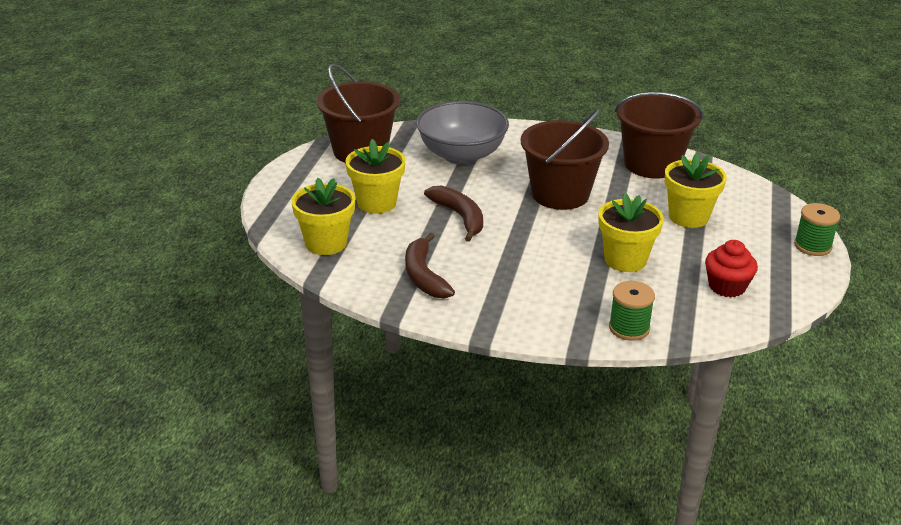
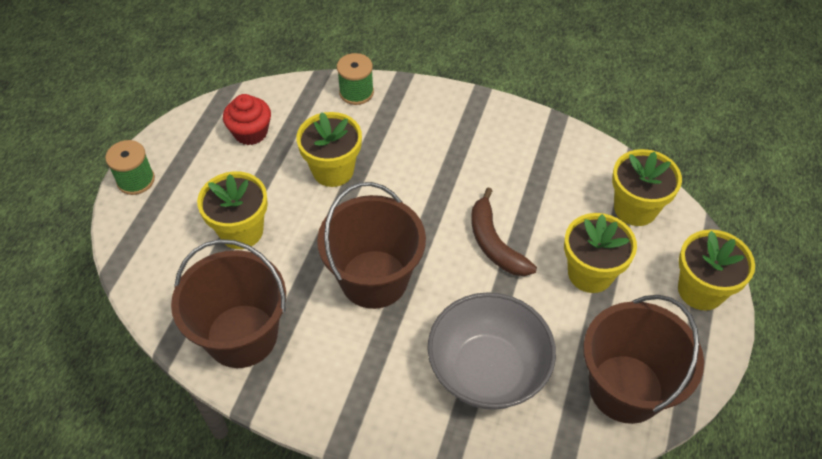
camera: 175 degrees left, 20 degrees up
brown banana [405,233,455,299] -> none
none -> yellow flower pot [678,230,755,310]

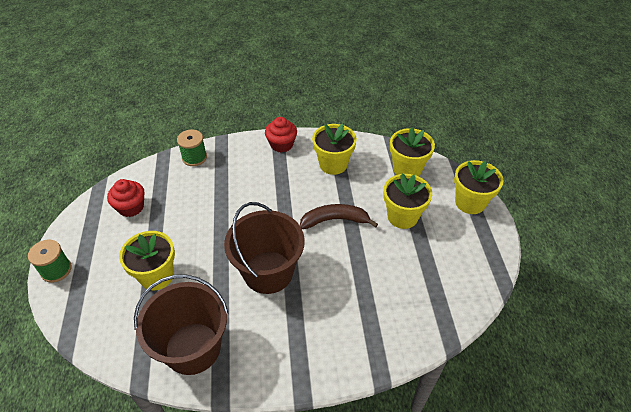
camera: 25 degrees left, 5 degrees down
yellow flower pot [296,112,362,187] -> yellow flower pot moved to [312,124,357,175]
grey bowl [427,292,556,410] -> none
brown banana [471,188,537,276] -> brown banana turned 135 degrees clockwise [300,204,378,229]
brown bucket [583,295,704,424] -> none
none -> red cupcake [265,117,297,152]

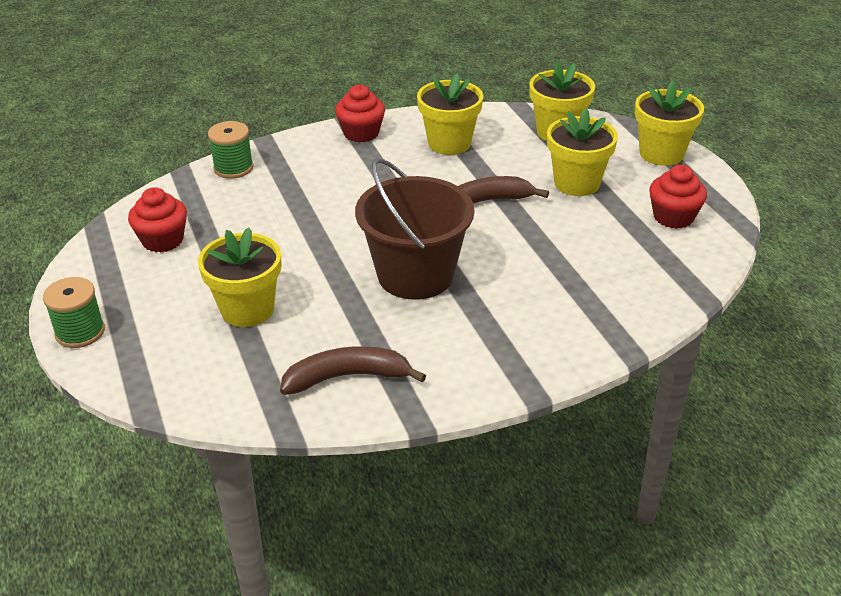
camera: 15 degrees left, 10 degrees down
brown bucket [134,274,229,375] -> brown banana [280,346,426,395]
none -> red cupcake [649,165,707,229]

